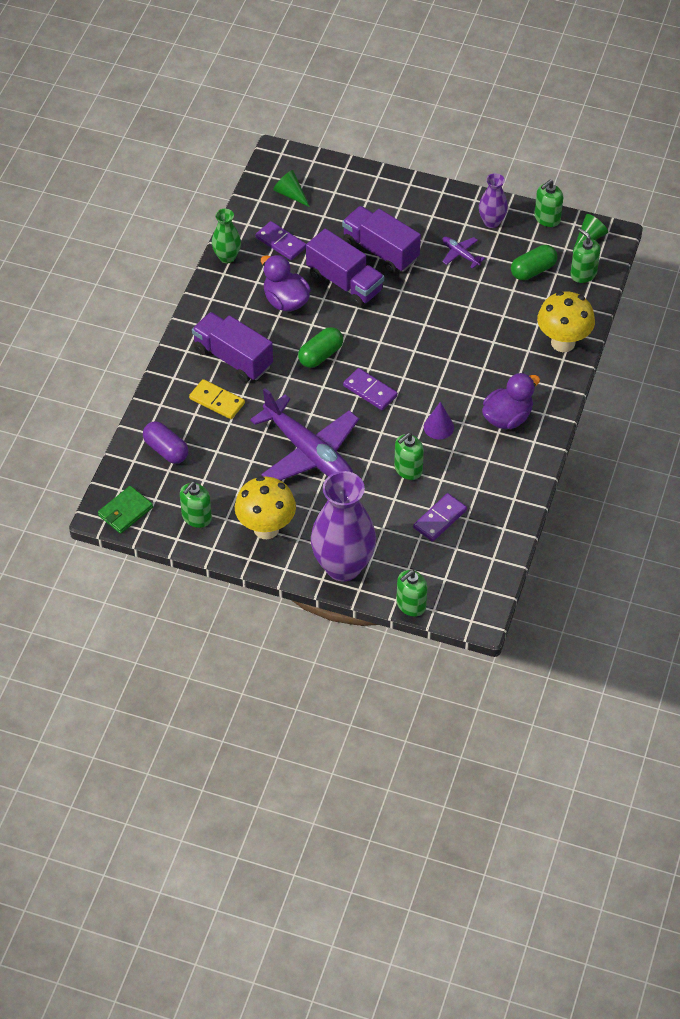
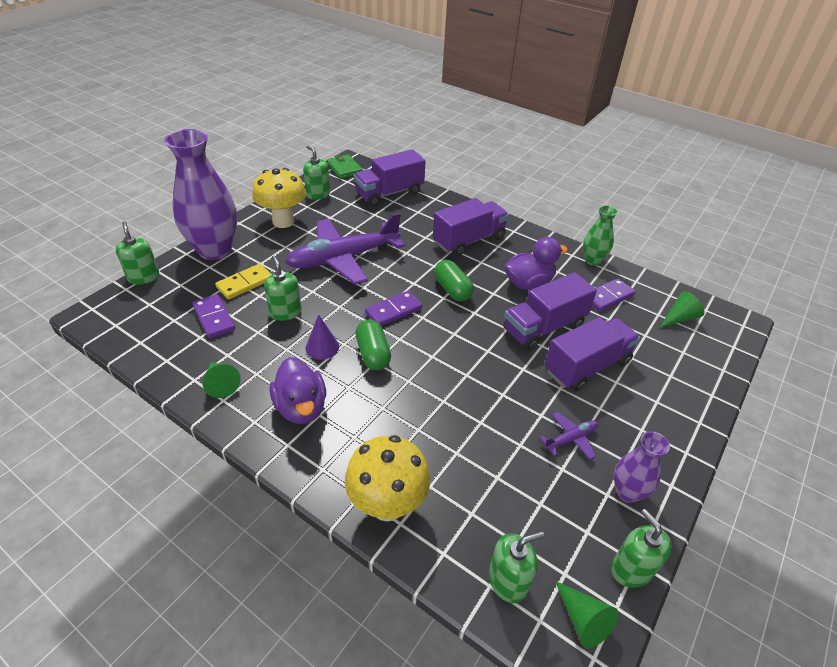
camera: 105 degrees right, 10 degrees down
purple capsule [143,421,188,464] -> purple truck [354,149,426,206]
yellow domino [189,379,245,419] -> yellow domino moved to [215,264,272,300]
green capsule [511,245,557,280] -> green capsule moved to [355,319,391,370]
none -> green cone [203,362,241,398]

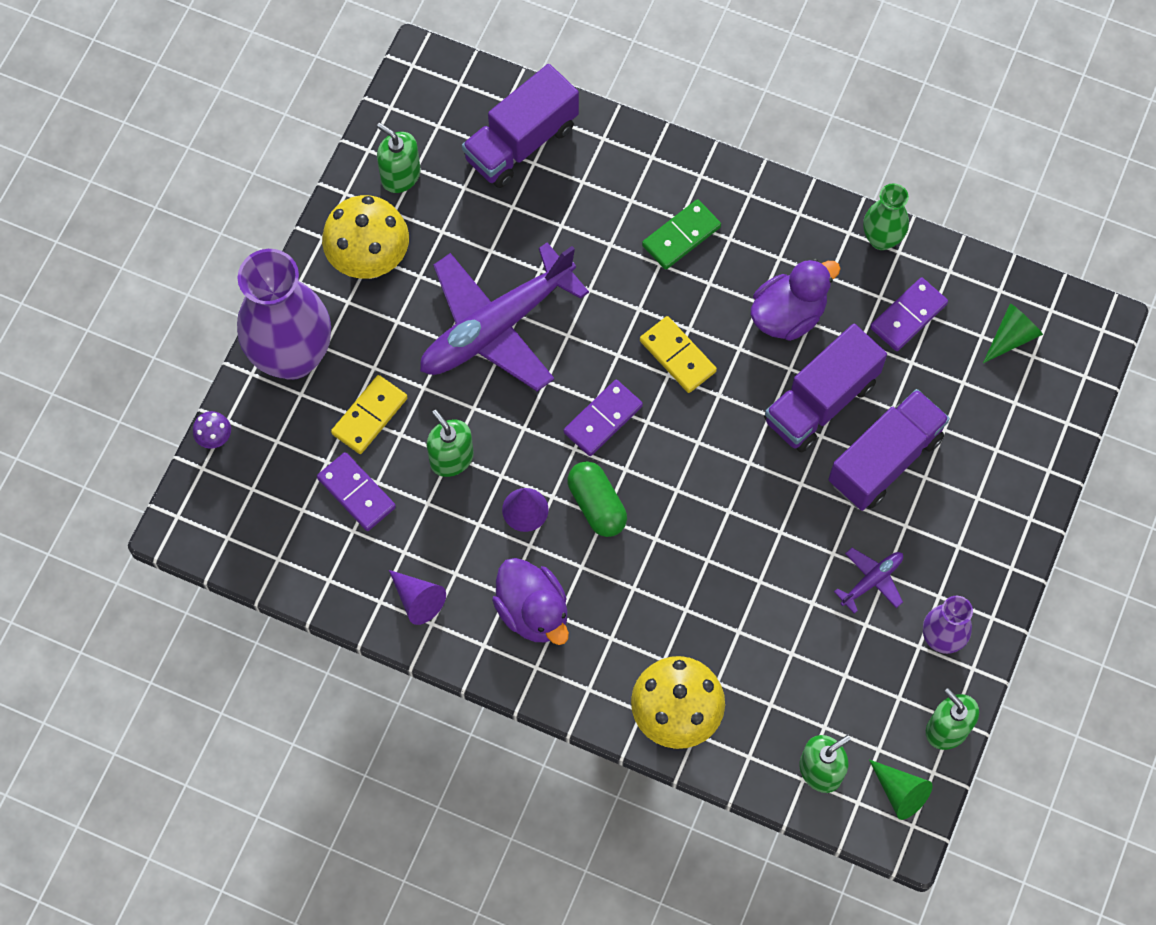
camera: 10 degrees left, 25 degrees up
green soap dispenser [116,221,159,285] -> purple mushroom [193,411,231,449]
green cone [203,362,241,398] -> purple cone [389,570,446,625]
green wallet [327,154,363,179] -> none
purple truck [433,198,509,256] -> green domino [642,199,721,270]
green capsule [434,260,474,302] -> yellow domino [640,316,717,393]

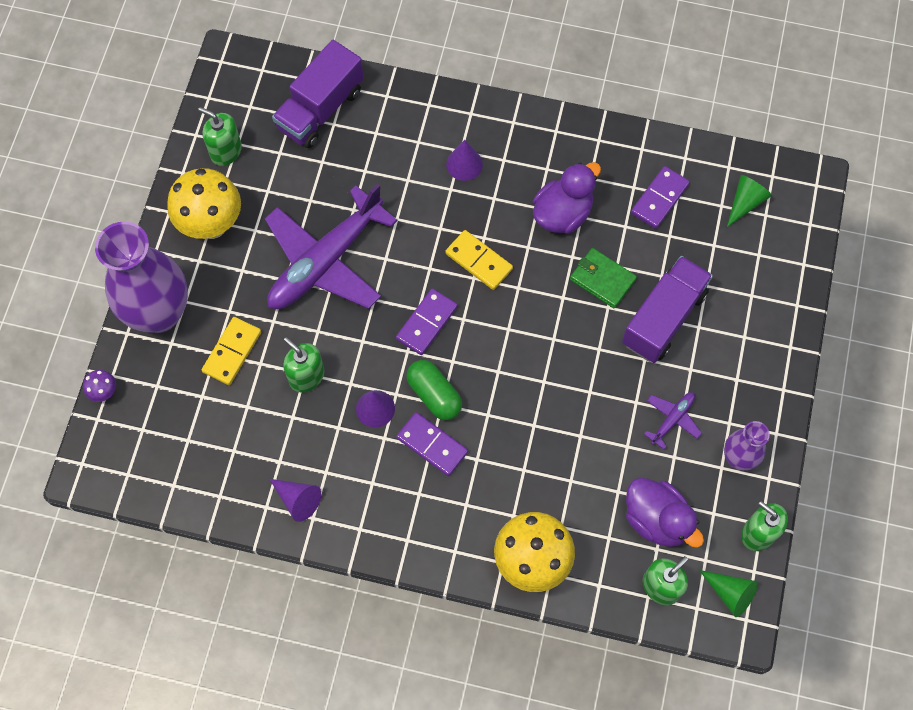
camera: 10 degrees left, 0 degrees up
purple domino [317,452,396,531] -> purple domino moved to [396,412,468,476]
purple duck [492,558,569,645] -> purple duck moved to [626,478,704,548]
green domino [642,199,721,270] -> purple cone [446,140,483,181]
purple truck [764,324,887,453] -> green wallet [570,248,637,308]
green vase [863,183,909,250] -> none

